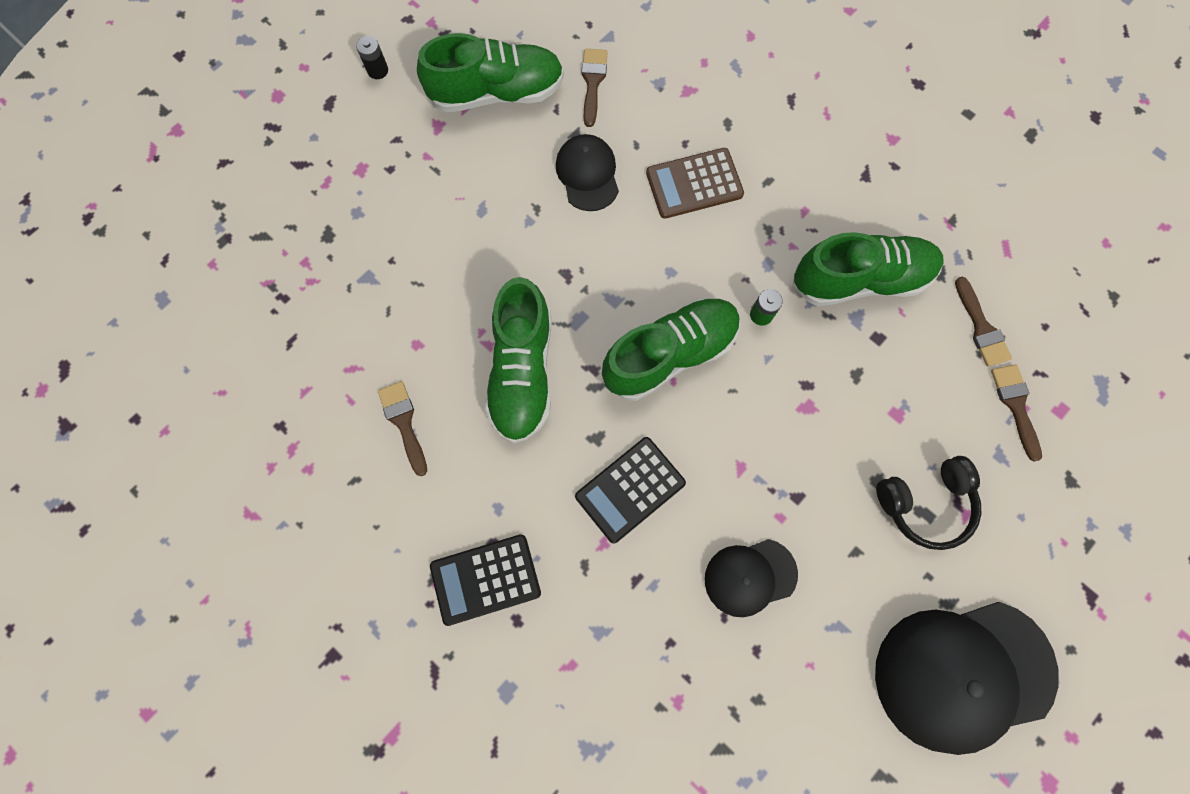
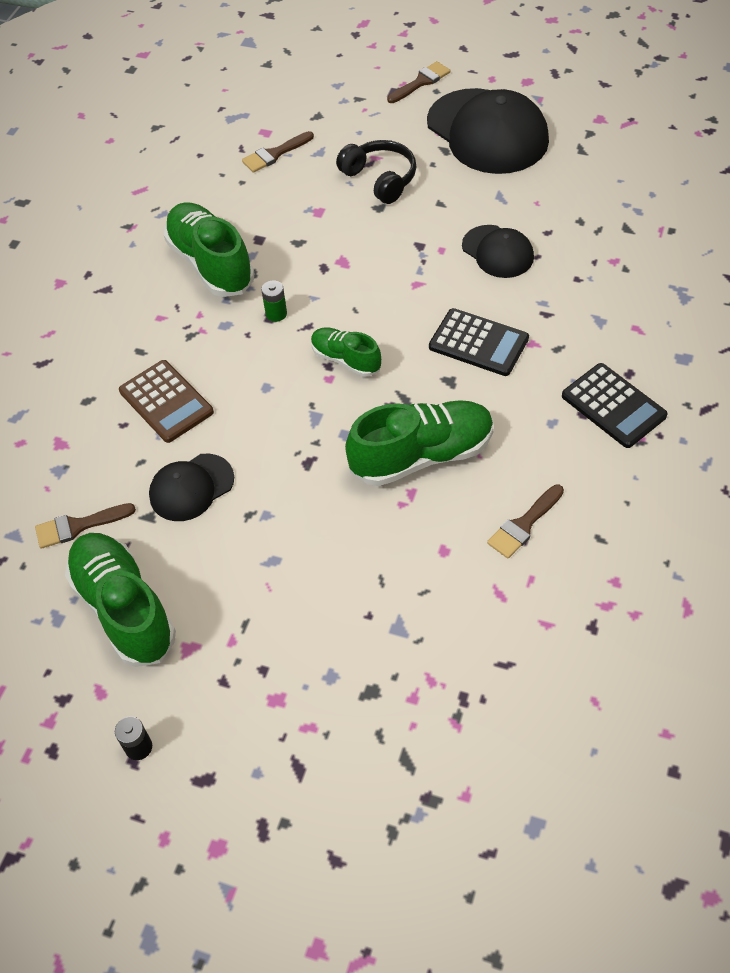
camera: 110 degrees left, 20 degrees down
green shoe [602,298,741,401] -> green shoe [311,327,381,377], size x0.57
brown brush [955,277,1012,367] -> brown brush moved to [387,61,451,103]

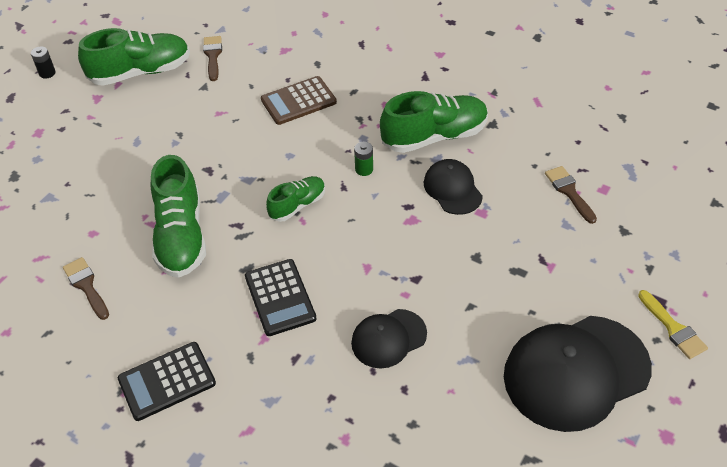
camera: 100 degrees right, 5 degrees down
black cap [149,454,234,521] -> black cap moved to [424,159,483,215]
black headphones [336,140,416,204] -> none
brown brush [387,61,451,103] -> yellow brush [638,290,708,359]
black calculator [429,308,529,376] -> black calculator turned 60 degrees counterclockwise [245,259,317,336]

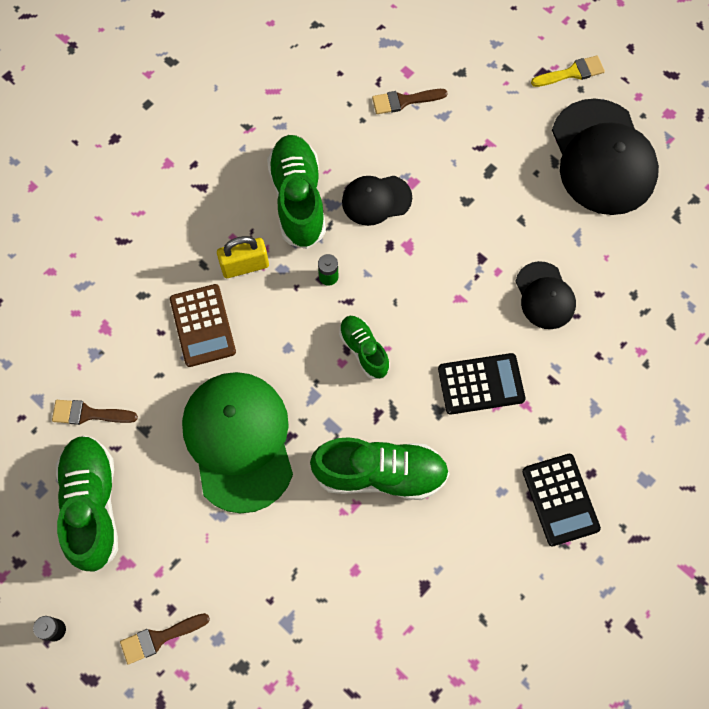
camera: 80 degrees left, 20 degrees up
brown brush [63,257,109,320] -> brown brush moved to [120,613,210,665]
none -> green cap [182,372,293,513]
none -> yellow padlock [217,236,269,278]

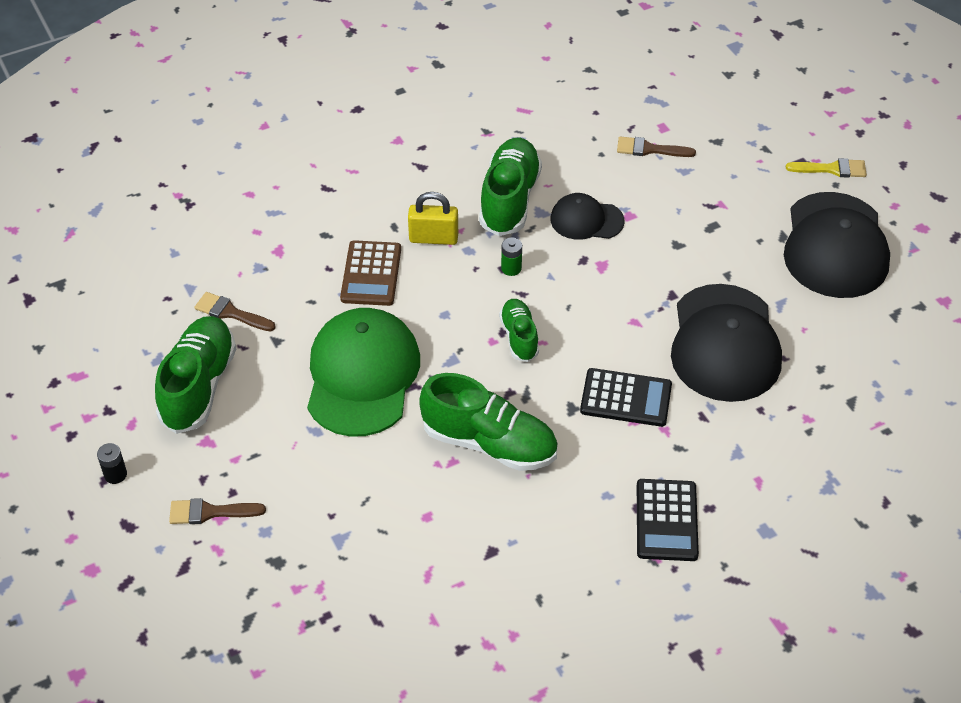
camera: 20 degrees right, 20 degrees down
black cap [515,261,576,329] -> black cap [671,284,782,402], size x1.87

